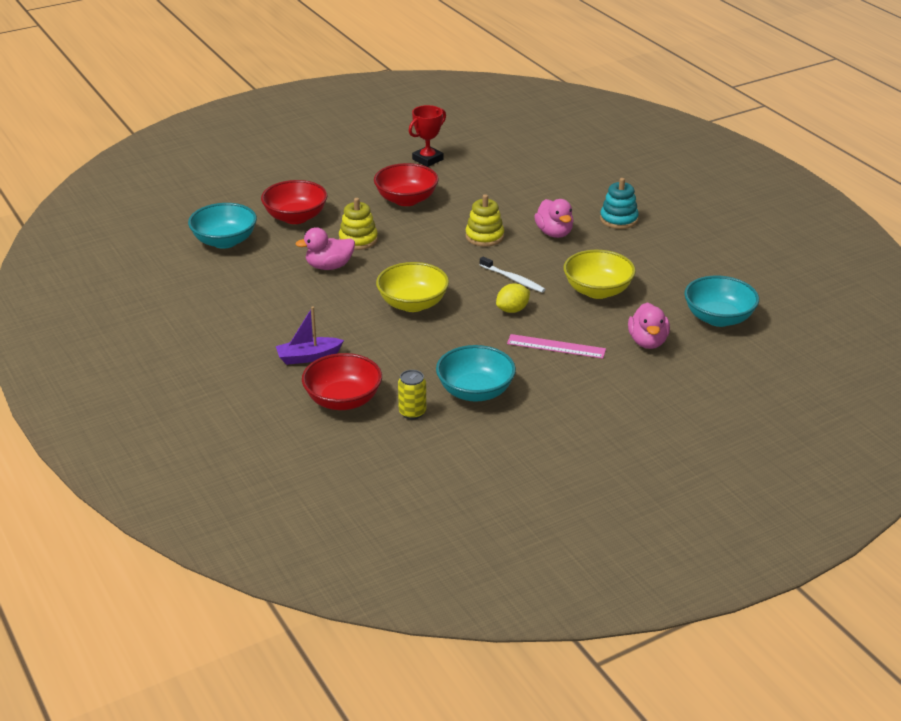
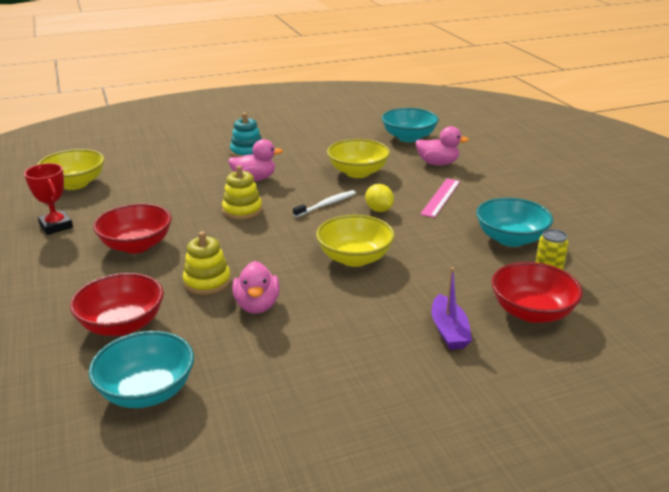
camera: 80 degrees left, 5 degrees down
none -> yellow bowl [37,149,105,190]

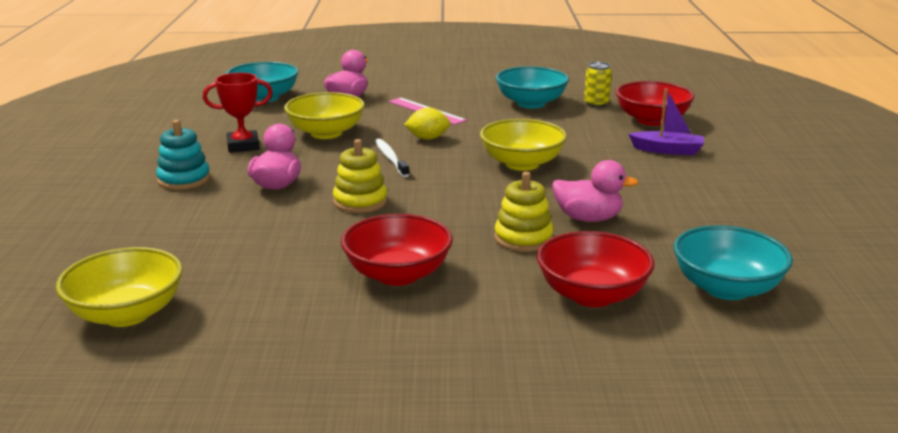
camera: 70 degrees left, 5 degrees down
red trophy [24,163,73,235] -> red trophy moved to [203,73,273,153]

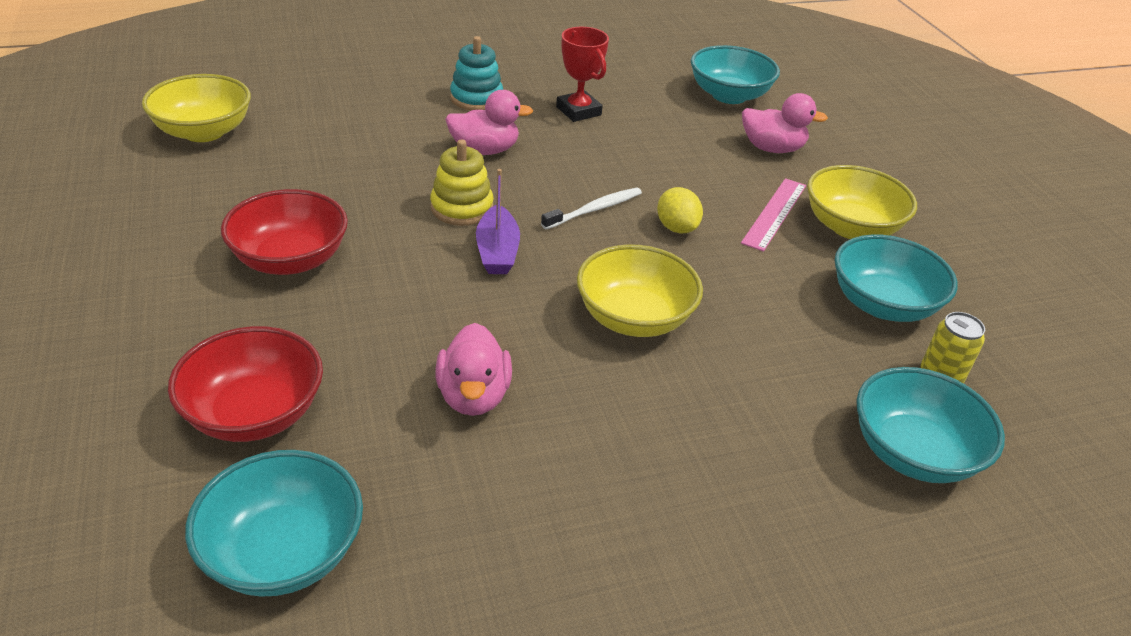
camera: 70 degrees right, 15 degrees up
yellow bowl [284,92,365,139] -> yellow bowl moved to [807,165,917,239]
yellow stacking toy [495,172,554,252] -> none
red bowl [616,81,694,126] -> turquoise bowl [856,367,1005,483]
purple boat [629,88,704,155] -> purple boat moved to [476,169,520,274]

